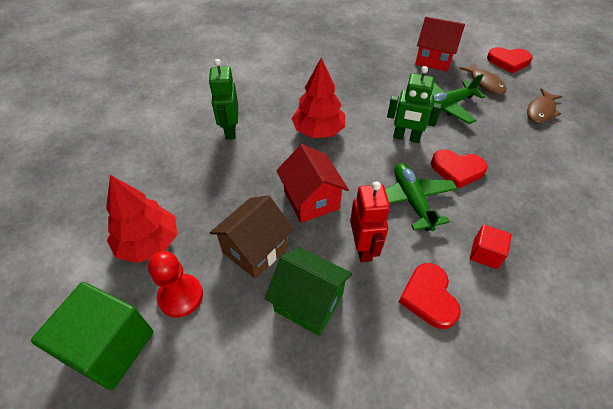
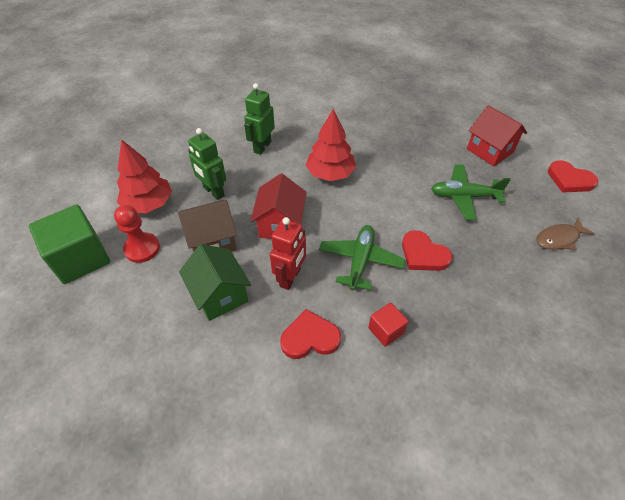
camera: 30 degrees right, 0 degrees up
green robot [387,66,442,143] -> green robot moved to [188,128,226,200]
red heart [399,263,461,329] -> red heart turned 60 degrees clockwise [280,309,341,359]
brown fish [459,63,506,95] -> none

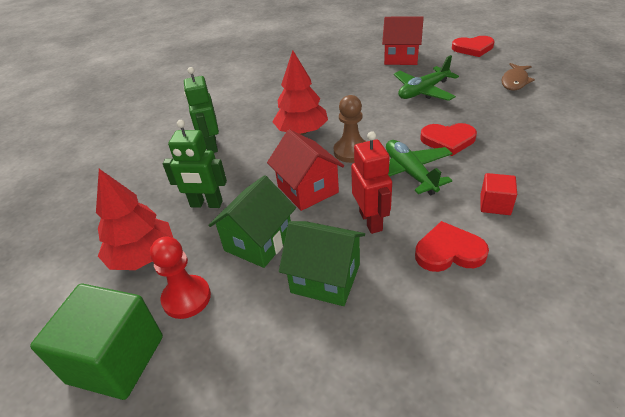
camera: 35 degrees left, 10 degrees down
brown house [178,200,237,252] -> green house [208,175,296,268]
red heart [280,309,341,359] -> red heart turned 45 degrees clockwise [415,221,489,272]
none -> brown pawn [334,95,367,163]

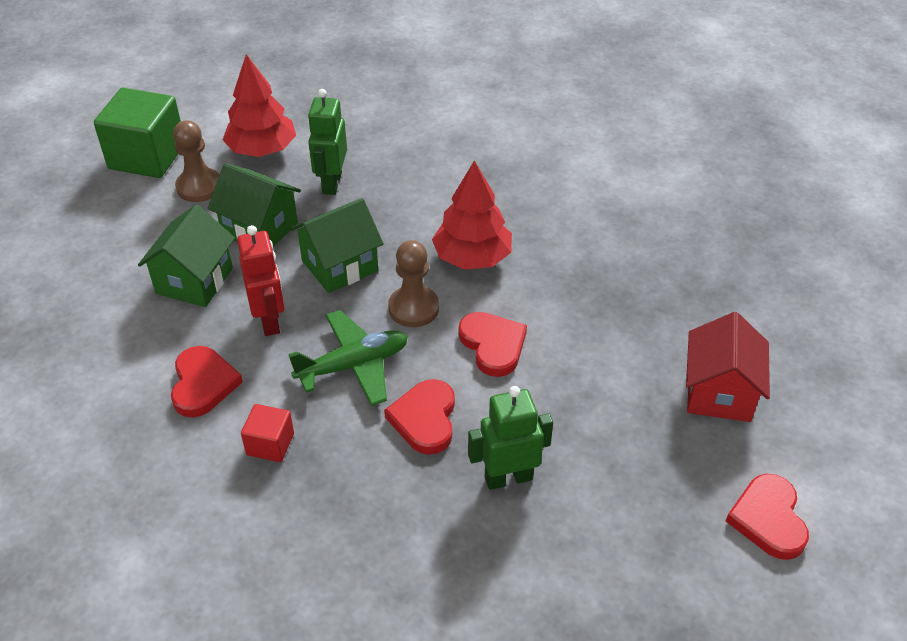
camera: 85 degrees right, 5 degrees up
red pawn [150,236,211,319] -> brown pawn [173,120,220,202]
green robot [184,67,219,153] -> green robot moved to [468,386,553,490]
red house [267,129,344,211] -> green house [291,198,384,293]
red robot [351,131,392,234] -> red robot turned 90 degrees counterclockwise [237,225,285,336]
green plane [394,55,459,101] -> none
brown fish [502,63,535,90] -> none
none -> red heart [458,312,527,377]

